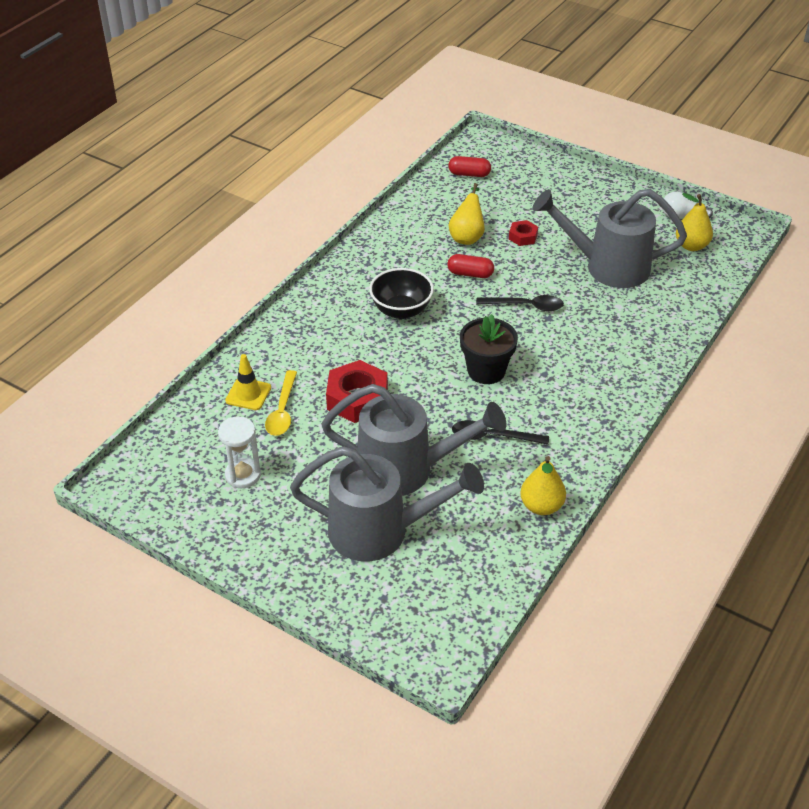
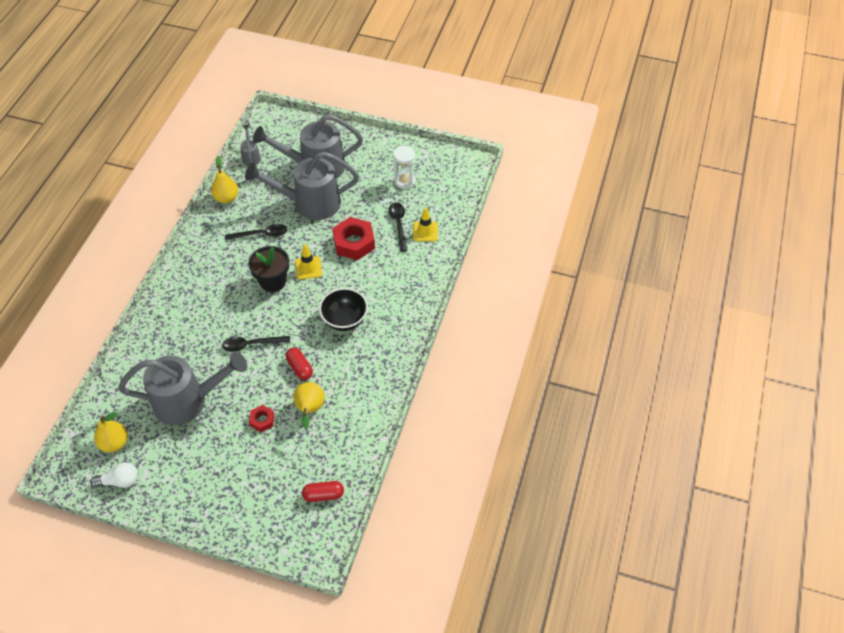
camera: 165 degrees right, 10 degrees up
yellow spoon [265,370,297,436] -> black spoon [389,202,408,252]
red capsule [447,254,494,278] -> red capsule turned 60 degrees clockwise [286,348,313,380]
none -> grey watering can [240,125,261,166]
none -> yellow traffic cone [295,244,322,279]

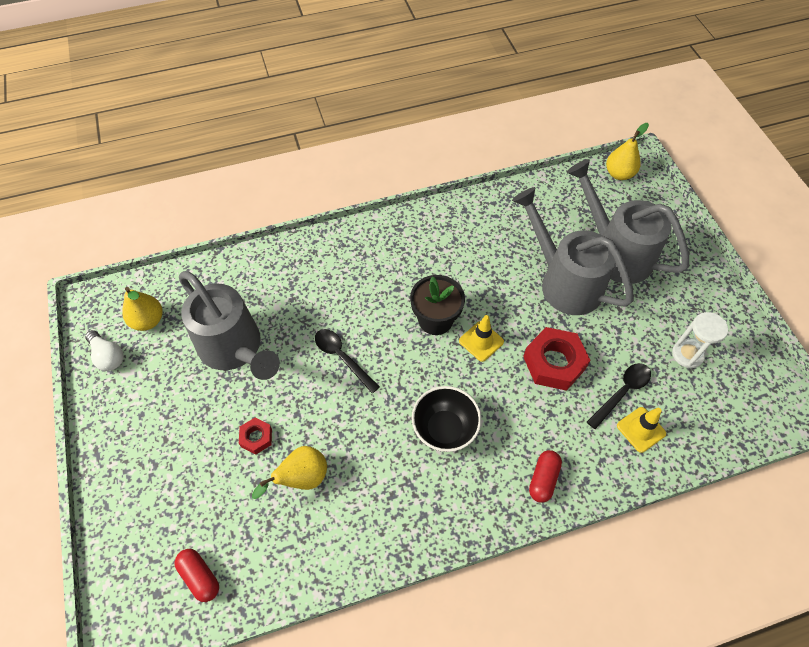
camera: 55 degrees right, 5 degrees up
yellow pear [211,156,238,203] -> yellow pear moved to [606,123,649,180]
black spoon [225,224,287,240] -> none
grey watering can [240,125,261,166] -> none
red capsule [286,348,313,380] -> red capsule moved to [529,450,562,503]

